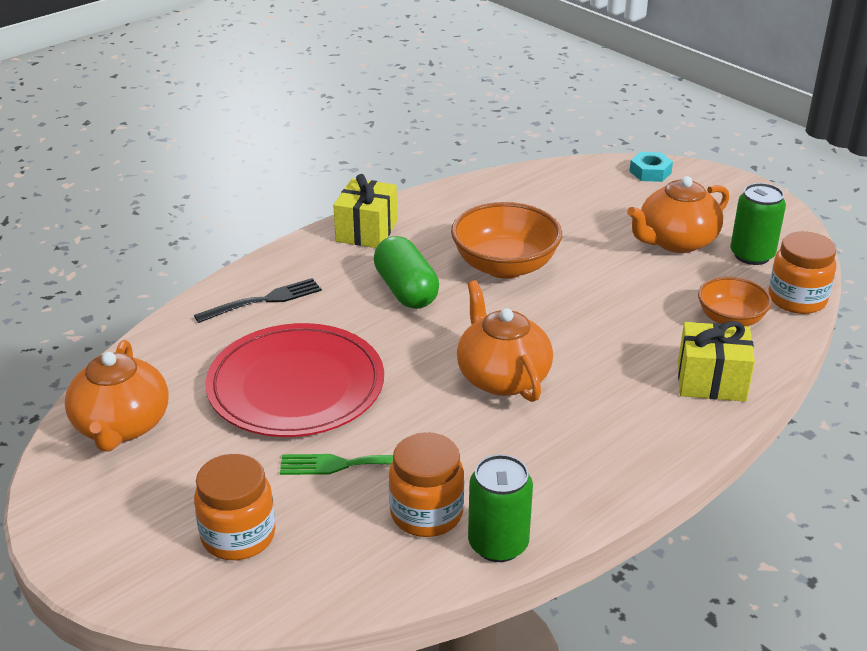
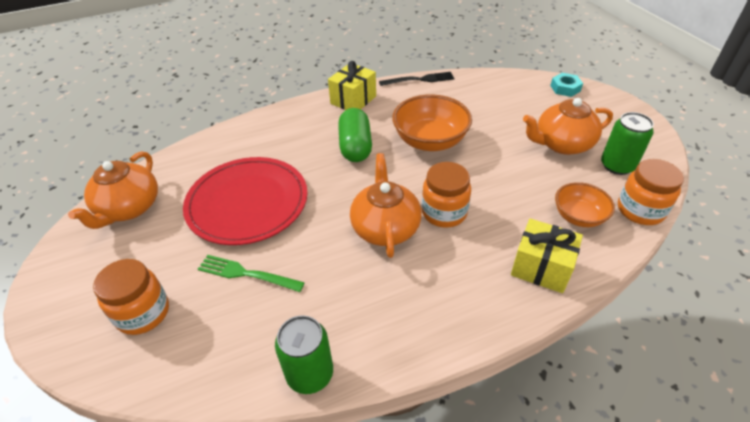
camera: 20 degrees right, 10 degrees up
black fork [194,278,322,323] -> black fork moved to [379,72,454,86]
orange jar [389,432,464,537] -> orange jar moved to [422,162,471,228]

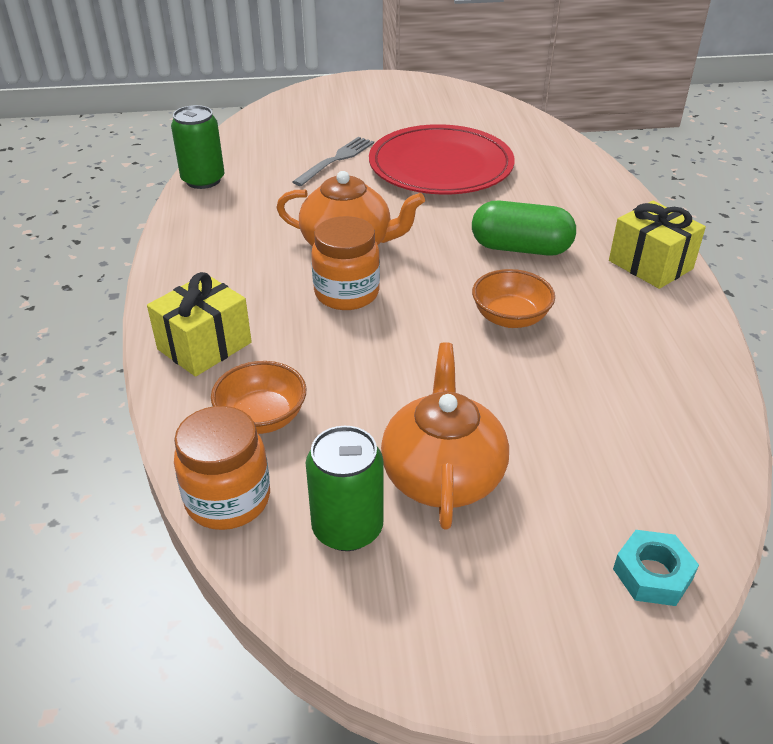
camera: 105 degrees right, 5 degrees down
orange teapot [68,151,158,229] -> none
orange jar [93,259,169,335] -> none
green fork [198,255,305,292] -> grey fork [293,137,374,186]
black fork [379,72,454,86] -> none
orange bowl [392,95,472,151] -> orange bowl [472,269,555,328], size x0.62

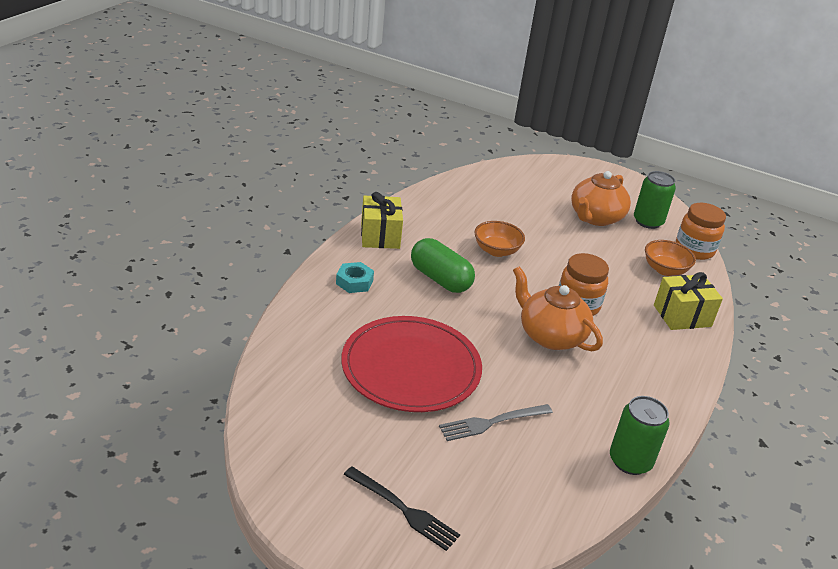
camera: 150 degrees left, 5 degrees down
turquoise nut [613,530,699,606] -> turquoise nut moved to [336,262,374,293]
none -> black fork [344,467,460,551]

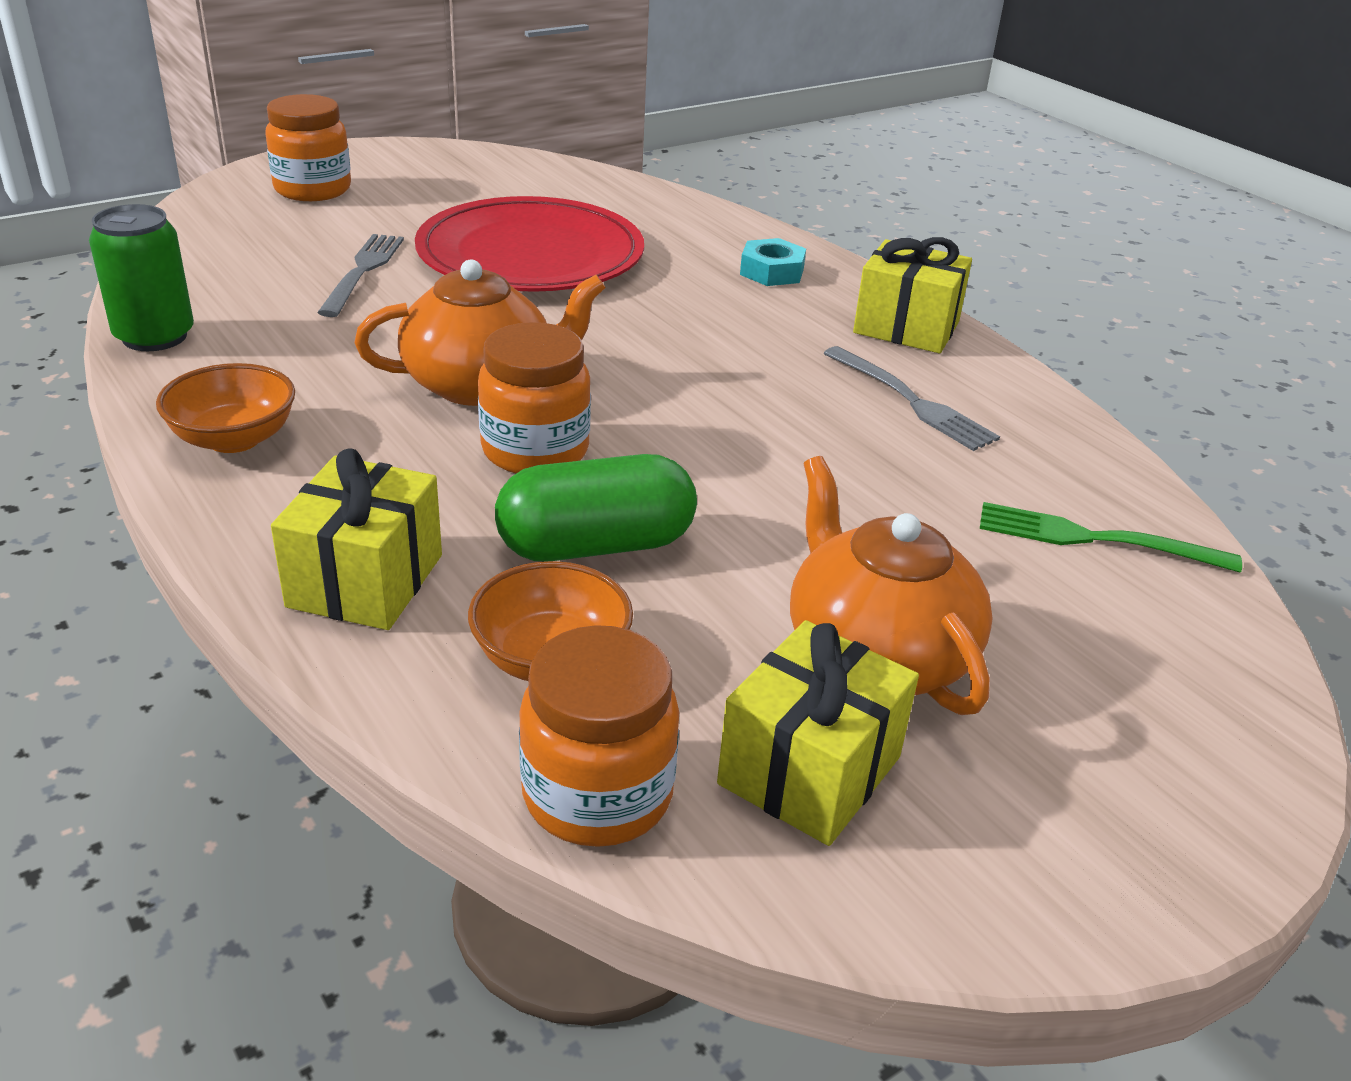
camera: 120 degrees right, 0 degrees up
black fork [344,467,460,551] -> orange jar [265,94,351,201]
green capsule [411,238,475,293] -> green capsule moved to [495,454,697,561]
orange bowl [474,221,525,257] -> orange bowl moved to [156,363,295,453]
green can [634,171,676,229] -> yellow gift [717,620,919,846]
none -> grey fork [824,346,1000,451]
none -> green fork [980,502,1242,572]

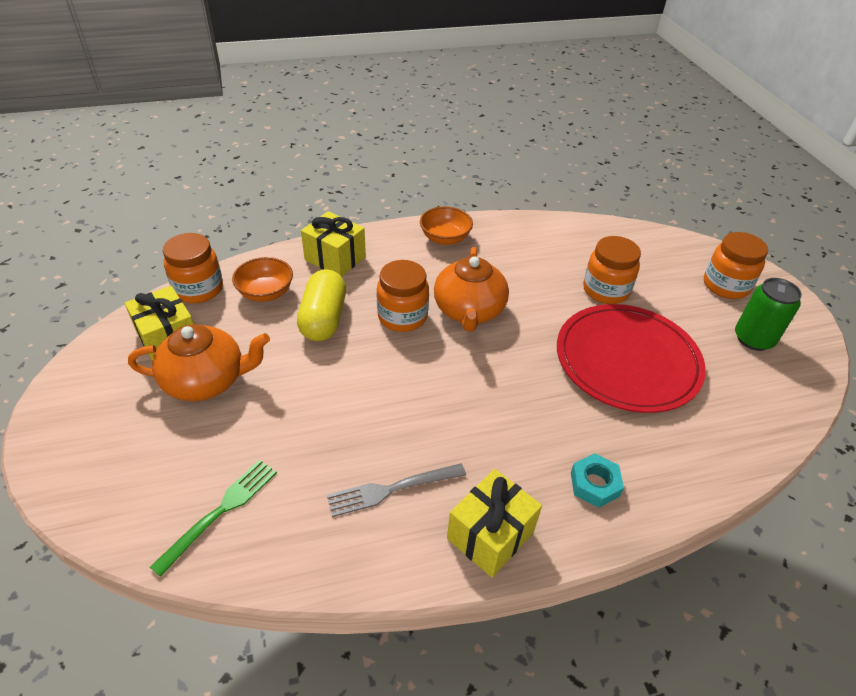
camera: 110 degrees right, 10 degrees up
green can [89,204,194,351] -> green can moved to [735,278,802,351]
grey fork [317,234,404,317] -> orange jar [583,236,641,304]
green capsule [495,454,697,561] -> yellow capsule [297,269,346,341]

